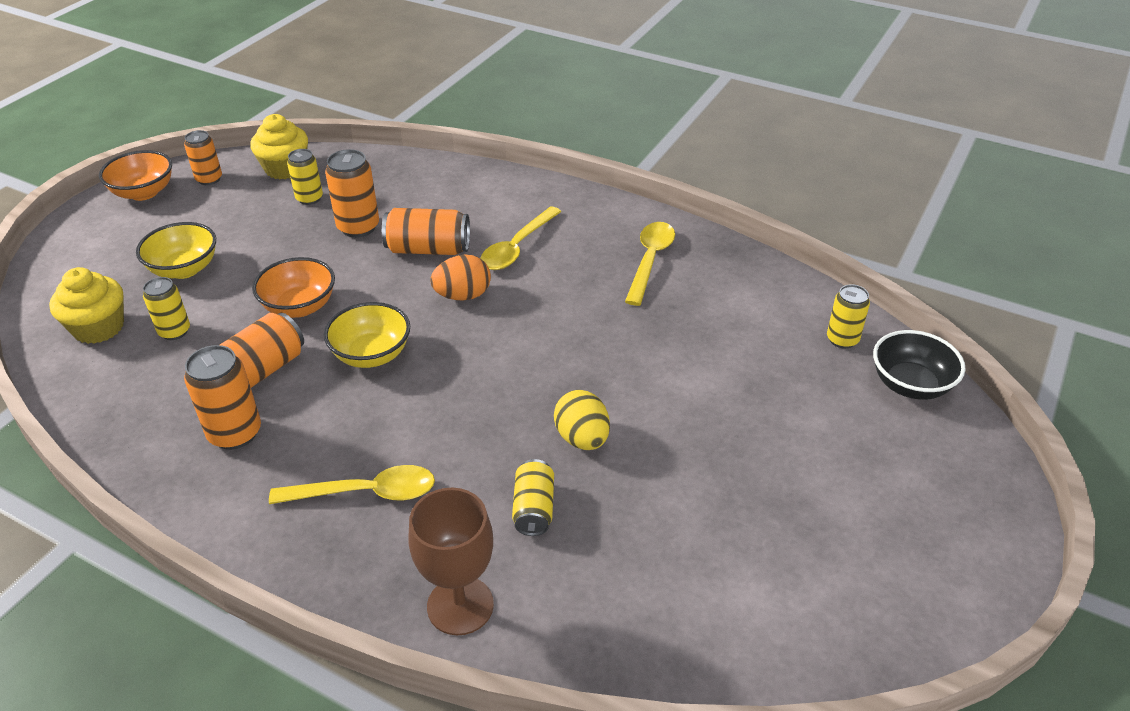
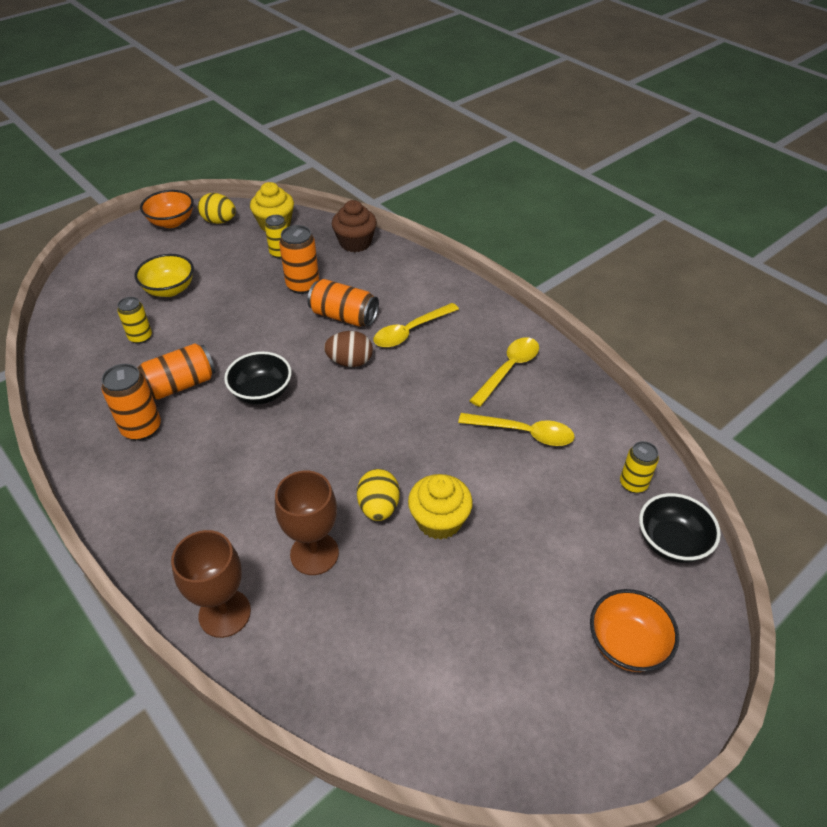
camera: 20 degrees right, 5 degrees up
yellow cupcake [49,267,124,344] -> yellow cupcake moved to [408,474,473,540]
orange can [184,130,222,185] -> yellow egg [198,193,236,224]
orange bowl [252,257,335,318] -> orange bowl moved to [590,589,679,672]
yellow spoon [269,465,435,504] -> yellow spoon moved to [458,413,575,446]
yellow bowl [324,302,410,368] -> black bowl [224,351,292,405]
orange egg [430,254,491,301] -> brown egg [324,331,373,367]
yellow can [512,459,554,536] -> brown goblet [275,471,339,575]
none -> brown cupcake [332,200,377,252]

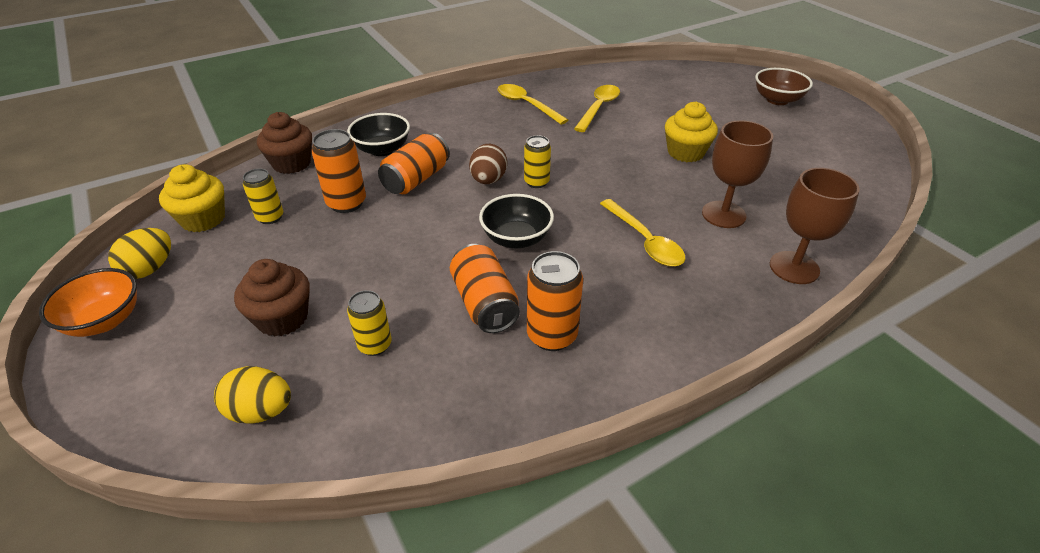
camera: 80 degrees left, 5 degrees down
yellow bowl [134,254,194,297] -> brown cupcake [234,259,310,336]
yellow egg [357,469,400,521] -> yellow egg moved to [214,366,291,424]
yellow spoon [374,303,459,348] -> yellow spoon moved to [600,199,685,267]
orange bowl [590,589,679,672] -> brown bowl [755,68,813,105]
yellow can [620,441,659,493] -> yellow can moved to [524,135,551,188]
black bowl [639,493,721,563] -> black bowl moved to [347,113,410,156]

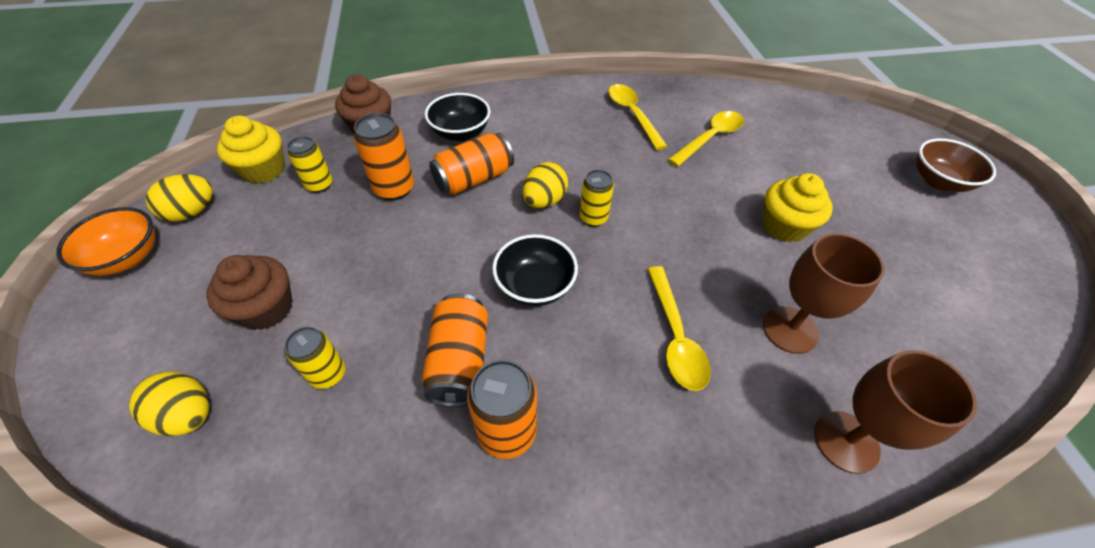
camera: 20 degrees right, 10 degrees up
brown egg [469,144,507,184] -> yellow egg [522,162,568,208]

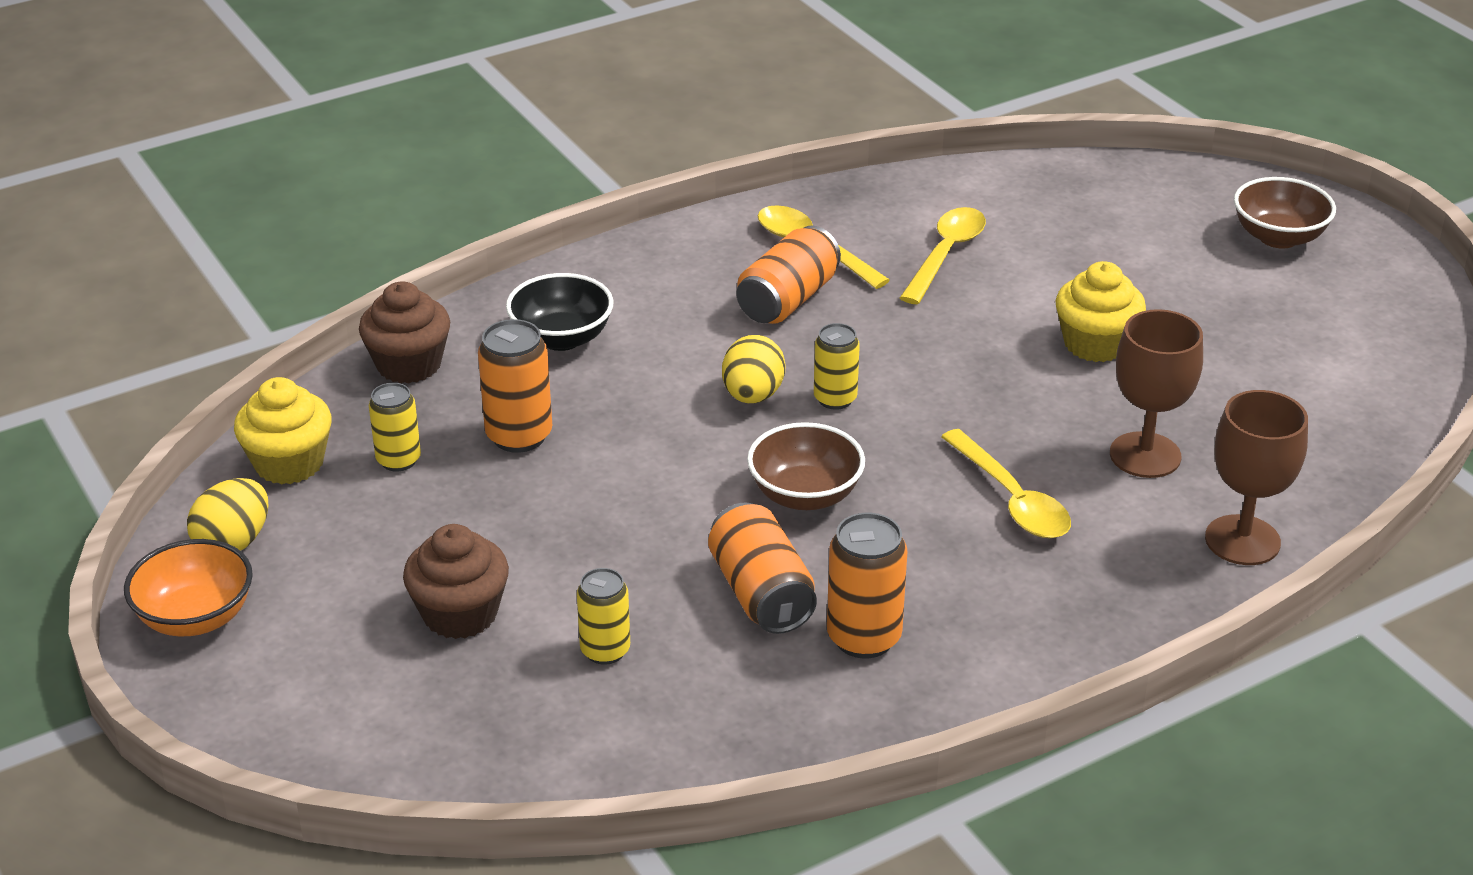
camera: 20 degrees left, 15 degrees down
yellow egg [129,372,209,436] -> none
orange can [429,133,514,195] -> orange can moved to [737,225,841,324]
black bowl [492,234,578,306] -> brown bowl [747,422,865,510]

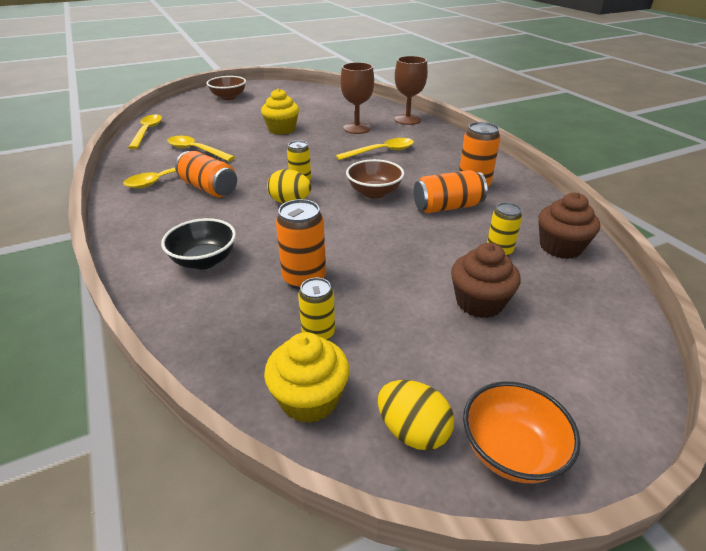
camera: 85 degrees left, 0 degrees up
brown cupcake [359,282,450,384] -> brown cupcake moved to [539,193,600,259]
none -> yellow spoon [128,114,162,149]

